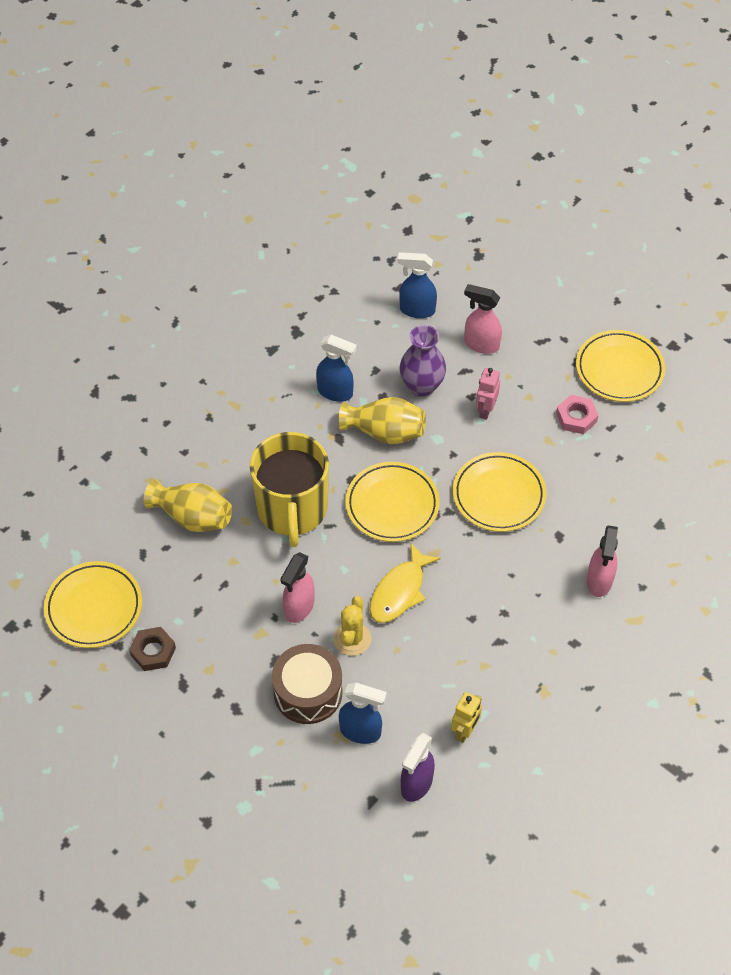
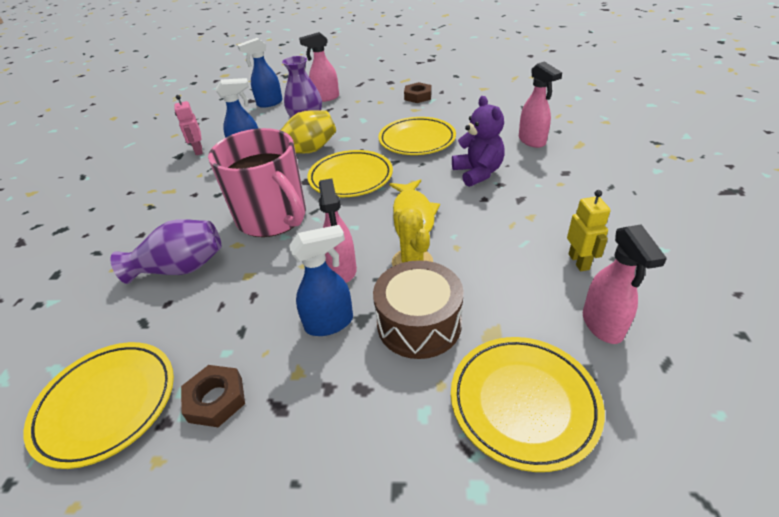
camera: 35 degrees left, 15 degrees down
yellow vase [144,479,232,532] -> purple vase [110,219,221,284]
yellow mug [250,432,329,547] -> pink mug [208,128,306,237]
blue spray bottle [339,683,387,744] -> blue spray bottle moved to [289,225,353,336]
purple spray bottle [401,733,435,802] -> pink spray bottle [583,224,667,344]
pink robot [476,368,500,420] -> pink robot moved to [174,95,203,155]
pink nut [556,395,598,434] -> brown nut [404,82,431,103]
yellow plate [576,330,665,402] -> yellow plate moved to [451,337,605,472]
none -> purple teddy bear [452,96,505,187]

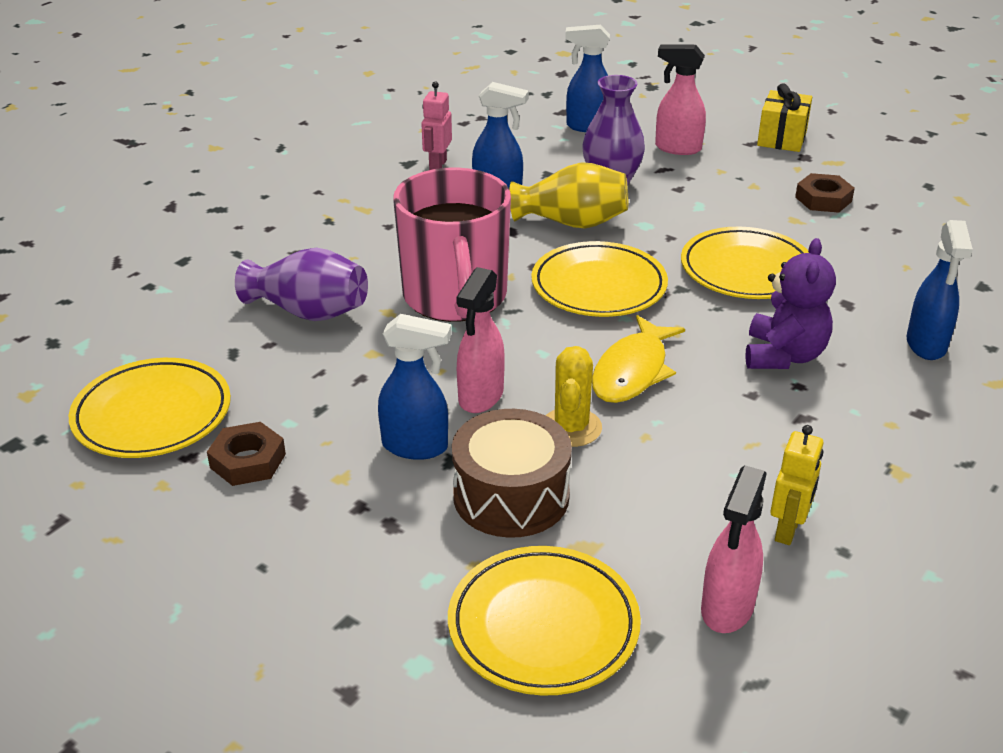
camera: 30 degrees right, 5 degrees down
pink spray bottle [519,61,562,148] -> blue spray bottle [906,220,973,360]
none -> yellow gift [757,83,812,152]

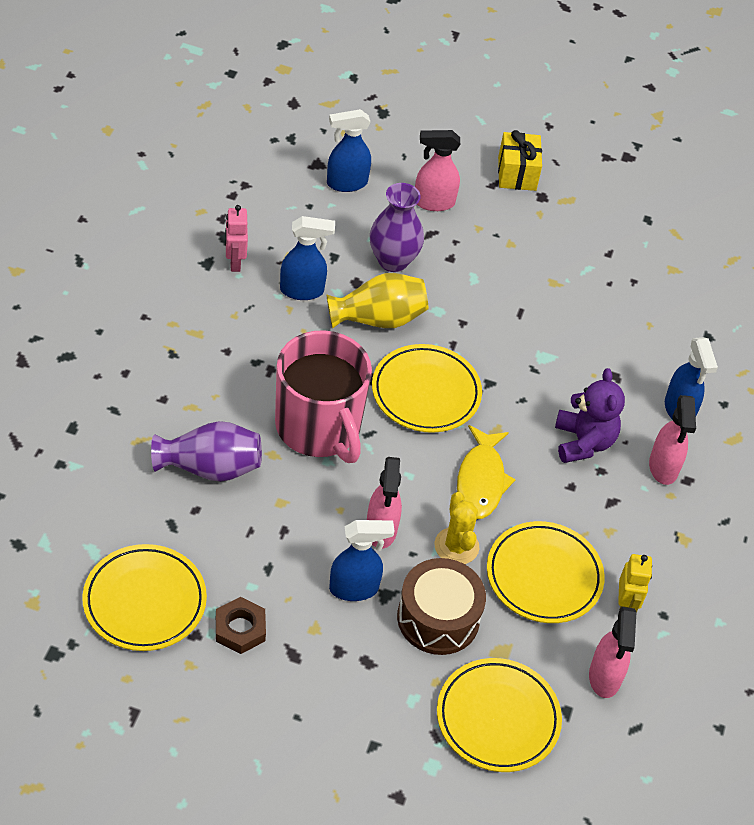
camera: 25 degrees left, 15 degrees up
yellow plate [681,227,809,299] -> yellow plate moved to [487,521,605,623]
brown nut [795,173,855,213] -> none
none -> pink spray bottle [649,395,696,485]

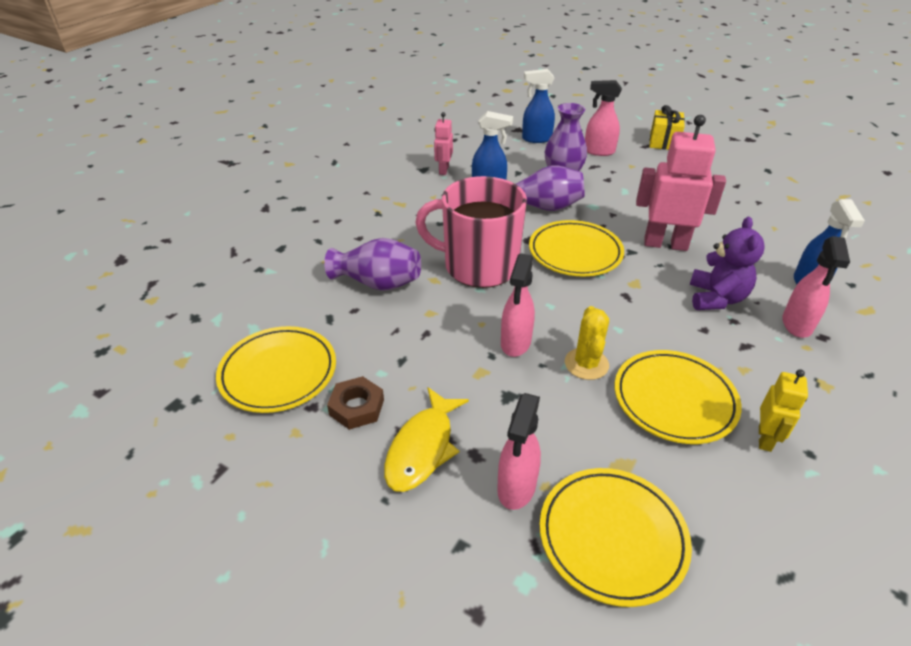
camera: 20 degrees right, 10 degrees down
pink mug [275,330,372,463] -> pink mug turned 120 degrees clockwise [415,176,527,288]
yellow vase [326,273,429,328] -> purple vase [516,165,585,211]
blue spray bottle [329,520,395,601] -> none
brown drum [397,558,486,655] -> none
yellow fish [457,425,516,519] -> yellow fish moved to [384,387,469,492]
pink spray bottle [589,607,637,698] -> pink spray bottle moved to [497,393,541,510]
none -> pink robot [636,115,726,251]

